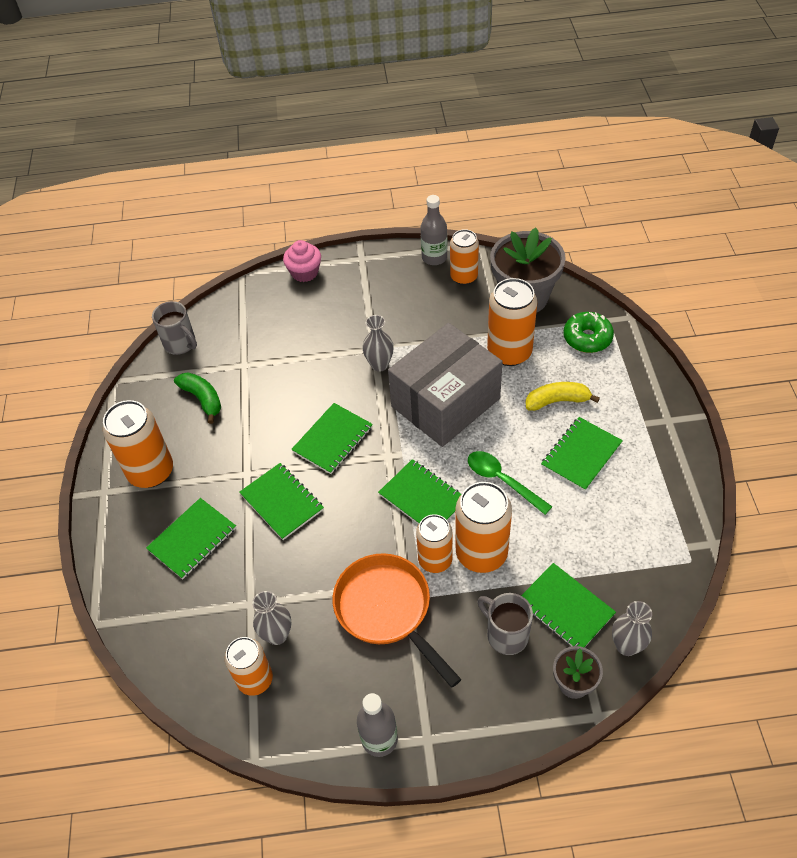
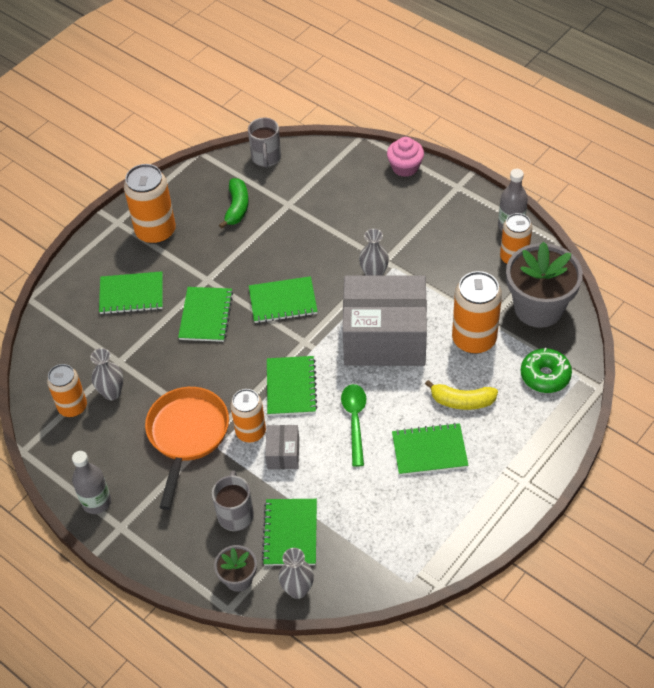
camera: 45 degrees right, 0 degrees up
orange can [456,482,512,573] -> grey box [265,425,299,469]
yellow banana [526,382,600,411] -> yellow banana turned 150 degrees clockwise [425,380,498,410]

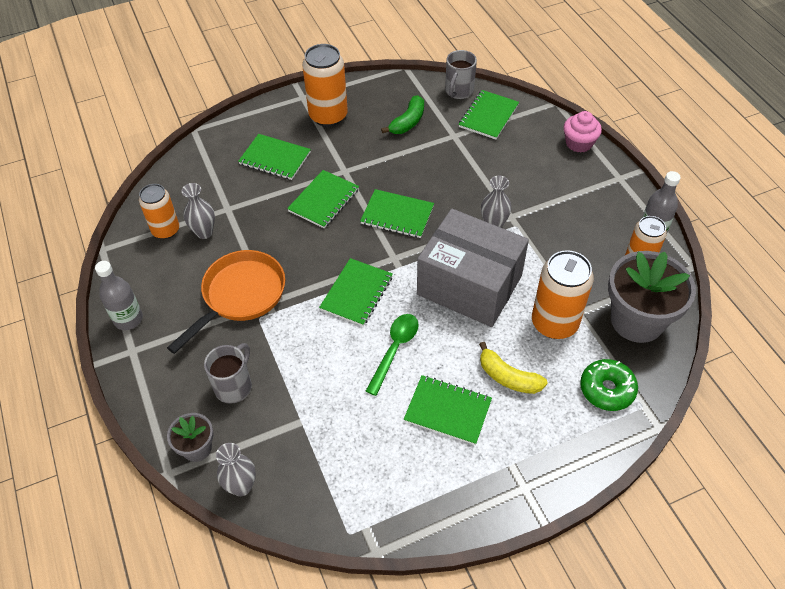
camera: 25 degrees right, 0 degrees up
orange can [230,389,266,443] -> none
green notebook [262,499,317,566] -> green notebook moved to [459,90,519,140]
grey box [265,425,299,469] -> none

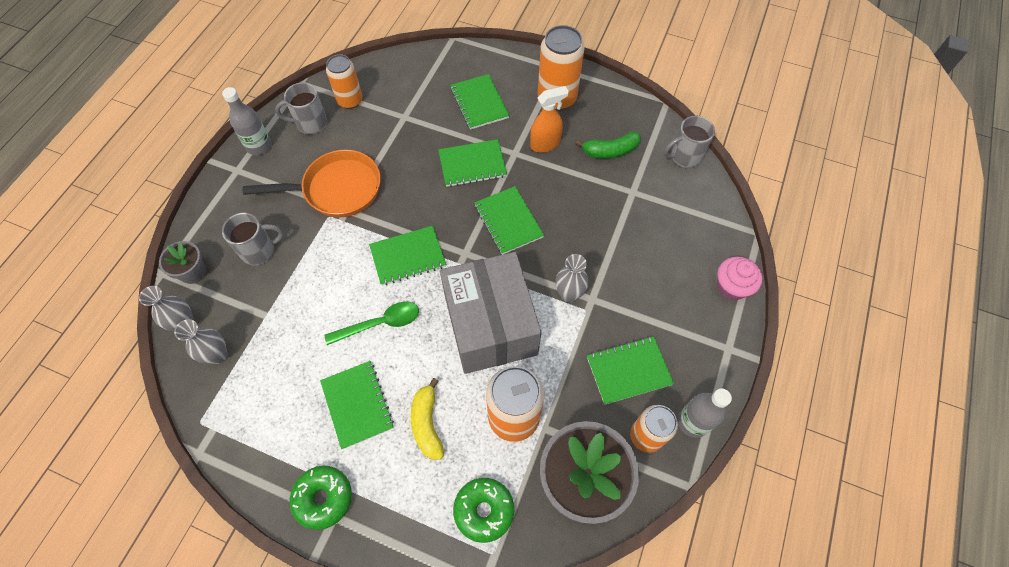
camera: 45 degrees right, 10 degrees up
grey vase [181,183,215,239] -> grey vase moved to [174,319,228,364]
green notebook [459,90,519,140] -> green notebook moved to [587,337,674,405]
none -> grey mug [275,82,327,134]
none -> green donut [290,466,352,530]
none -> orange spray bottle [530,86,569,153]

